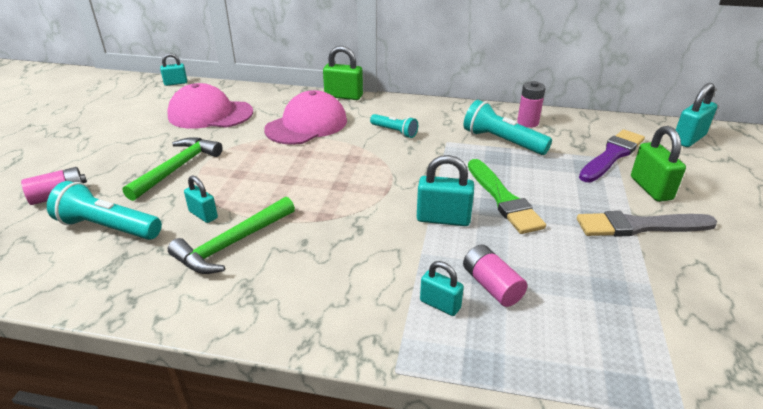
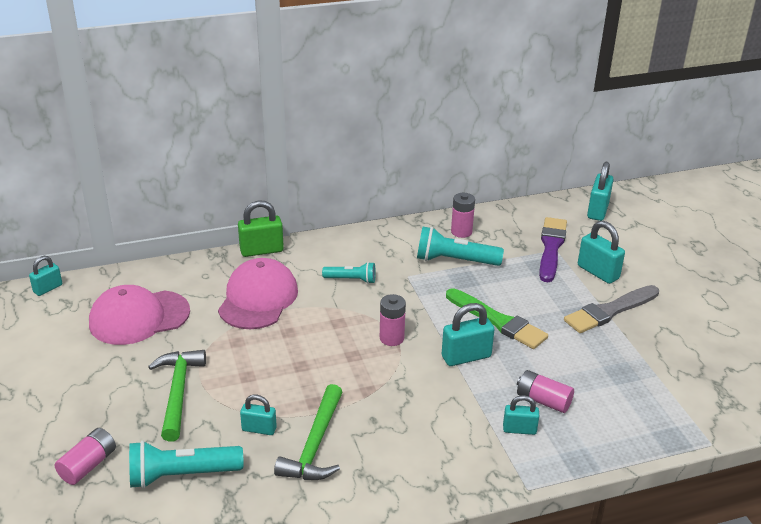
camera: 30 degrees left, 0 degrees up
green padlock [631,126,686,202] -> turquoise padlock [578,221,625,284]
none -> pink battery [380,294,406,346]

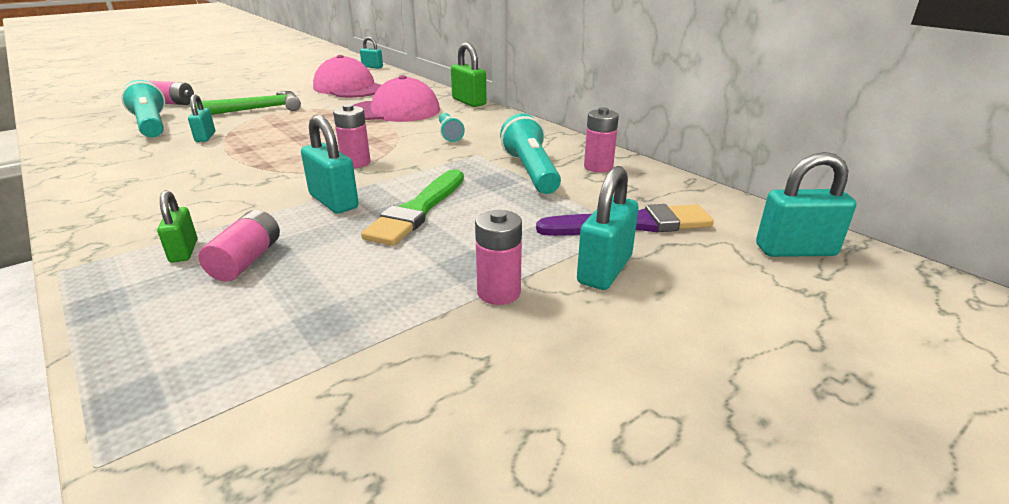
camera: 70 degrees right, 5 degrees down
green hammer [274,384,343,480] -> none
turquoise padlock [503,395,539,435] -> green padlock [157,190,197,262]
grey brush [564,285,659,333] -> pink battery [475,210,522,305]

